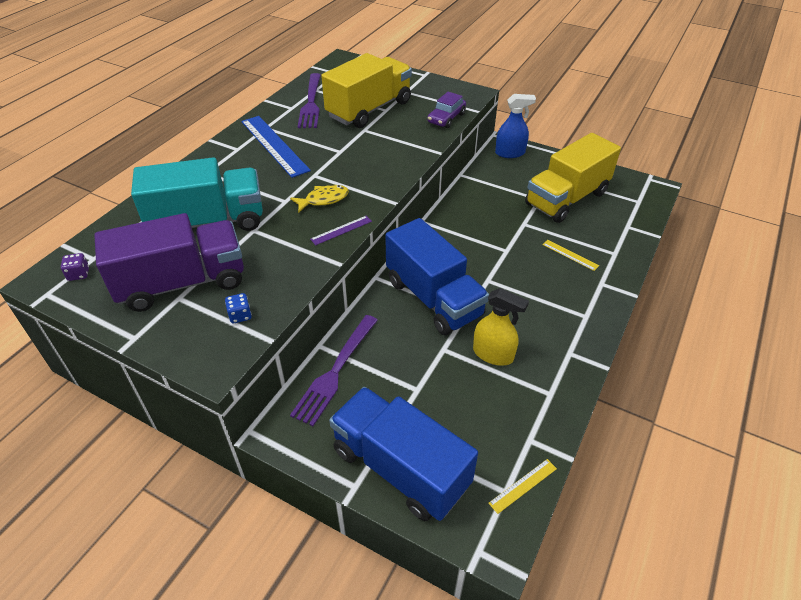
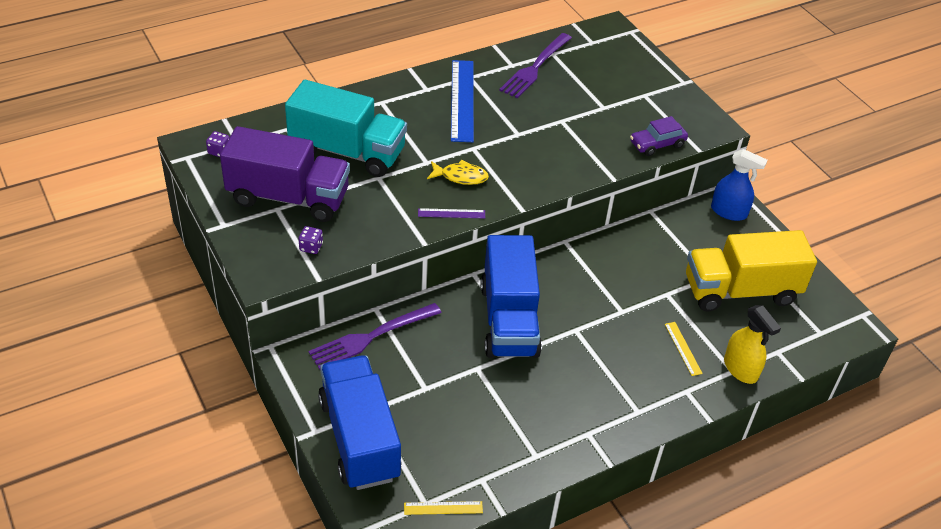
camera: 30 degrees right, 0 degrees up
blue dice [225,293,252,324] -> purple dice [299,226,323,254]
yellow truck [321,53,412,128] -> none
yellow spray bottle [473,288,529,366] -> yellow spray bottle moved to [724,305,781,384]

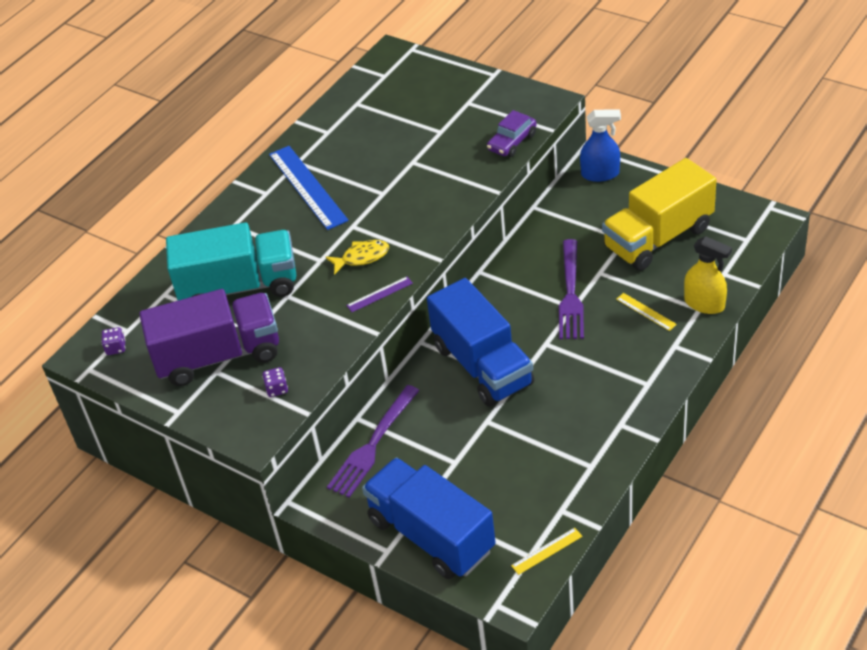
camera: 20 degrees left, 0 degrees up
purple fork [499,33,572,98] -> purple fork moved to [559,239,584,339]

